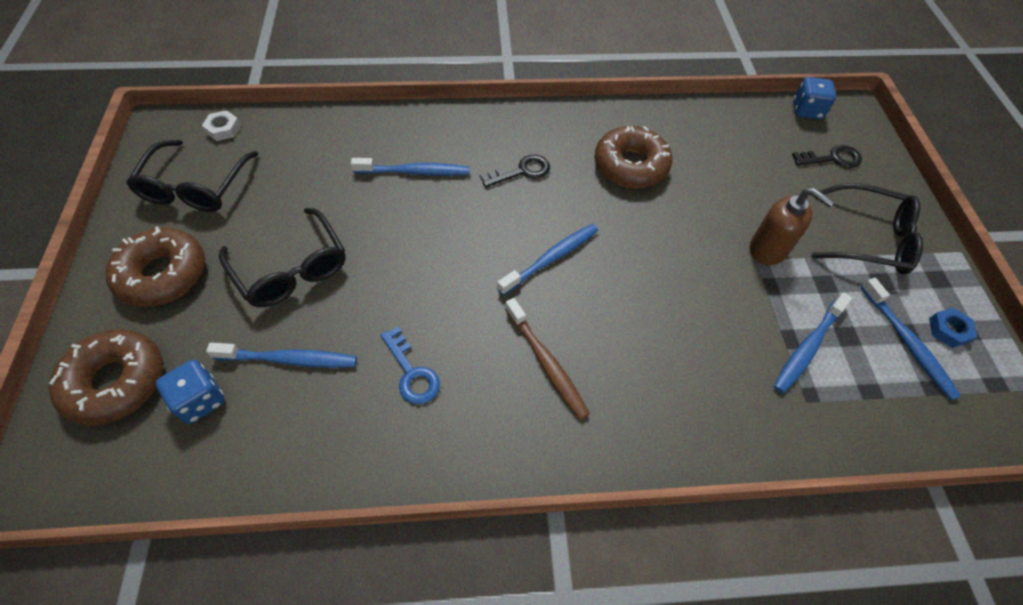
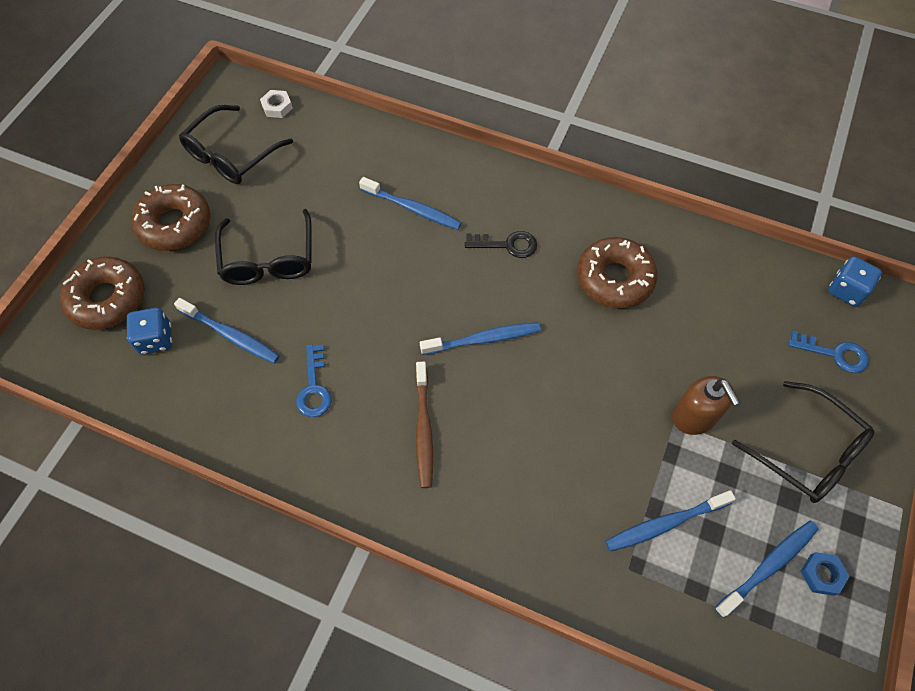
camera: 30 degrees right, 5 degrees up
black key [792,145,862,168] -> blue key [788,331,869,373]
blue toothbrush [861,278,961,400] -> blue toothbrush turned 135 degrees counterclockwise [715,521,819,618]

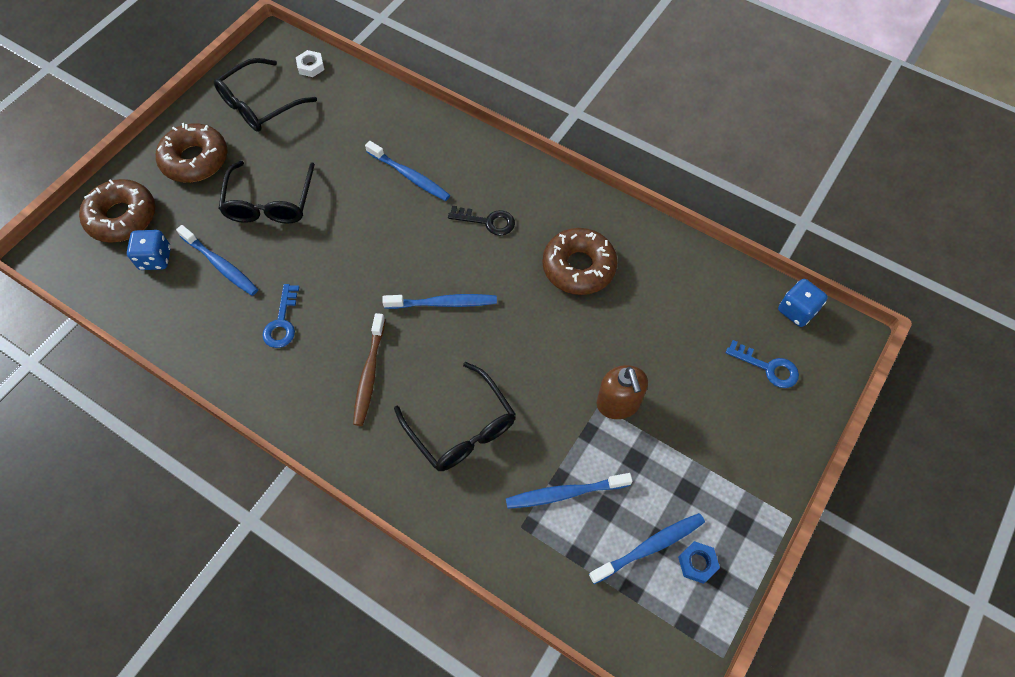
camera: 10 degrees right, 0 degrees up
black glasses [732,381,874,503] -> black glasses moved to [394,362,516,471]

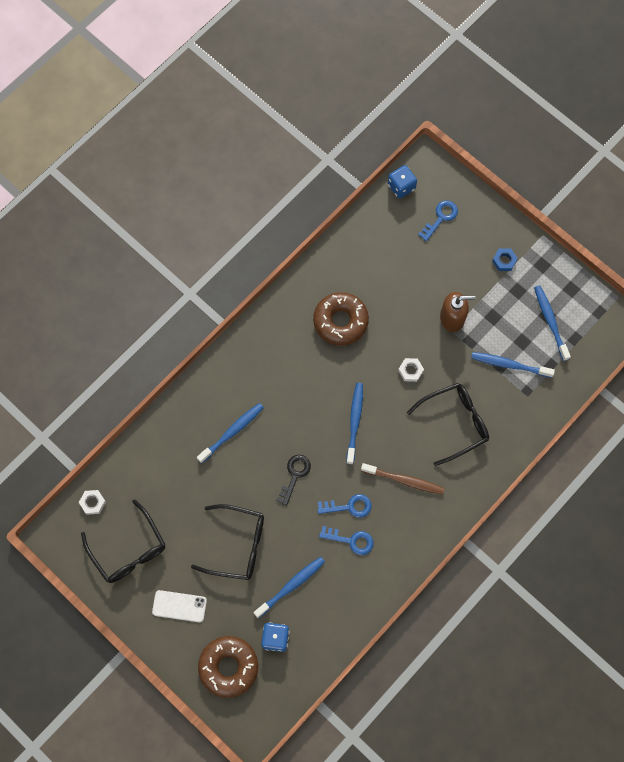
camera: 80 degrees left, 10 degrees up
brown donut [156,123,228,182] -> white phone [152,590,207,622]
black key [448,206,515,236] -> black key moved to [276,455,311,506]
blue toothbrush [506,473,633,509] -> blue toothbrush turned 105 degrees clockwise [471,352,555,378]
blue nut [678,541,720,584] -> blue nut moved to [492,248,518,271]
none -> blue key [317,494,372,518]
none -> white nut [398,358,424,382]

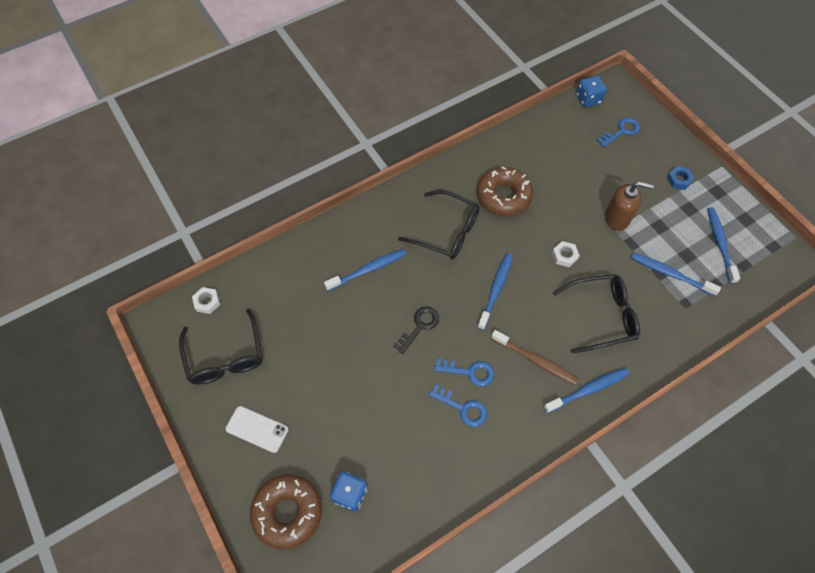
camera: 15 degrees right, 10 degrees down
black glasses [191,504,264,580] -> black glasses moved to [398,190,480,259]
blue toothbrush [254,557,325,618] -> blue toothbrush moved to [543,367,630,414]

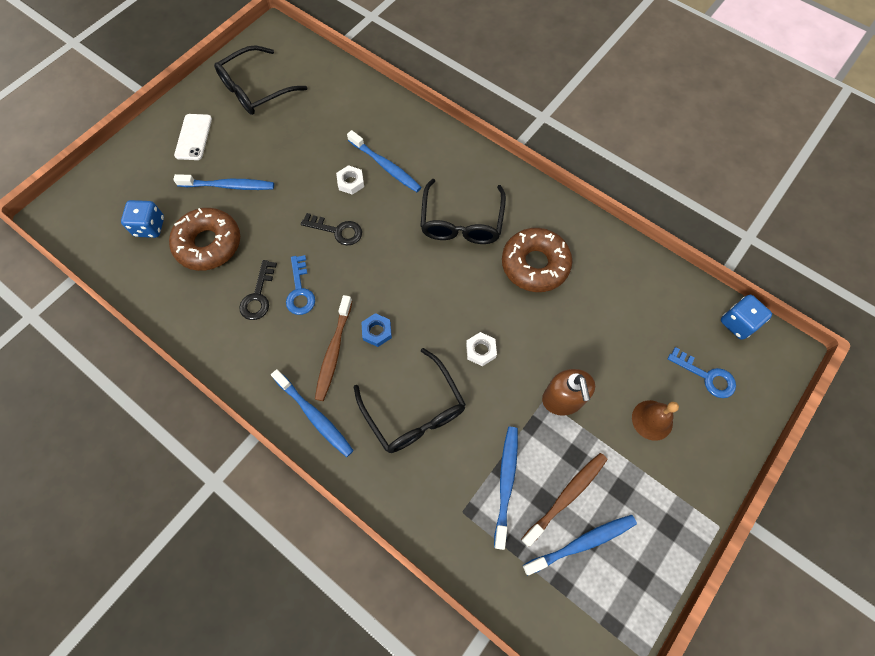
camera: 70 degrees right, 5 degrees up
white nut [192,287,220,314] -> white nut moved to [336,165,364,195]
brown donut [250,474,322,550] -> brown donut moved to [169,208,240,271]
blue key [429,384,487,427] -> black key [239,260,277,320]
blue toothbrush [477,253,513,330] -> blue toothbrush moved to [173,174,274,190]
blue nut [667,166,695,190] -> blue nut moved to [362,313,392,347]
none -> brown toothbrush [521,453,608,547]
none -> brown bell [632,400,679,441]

